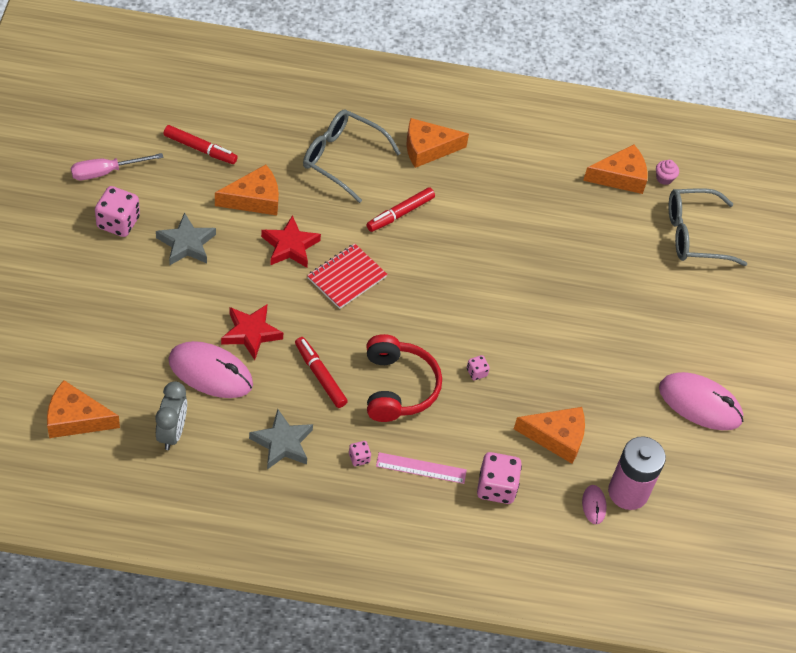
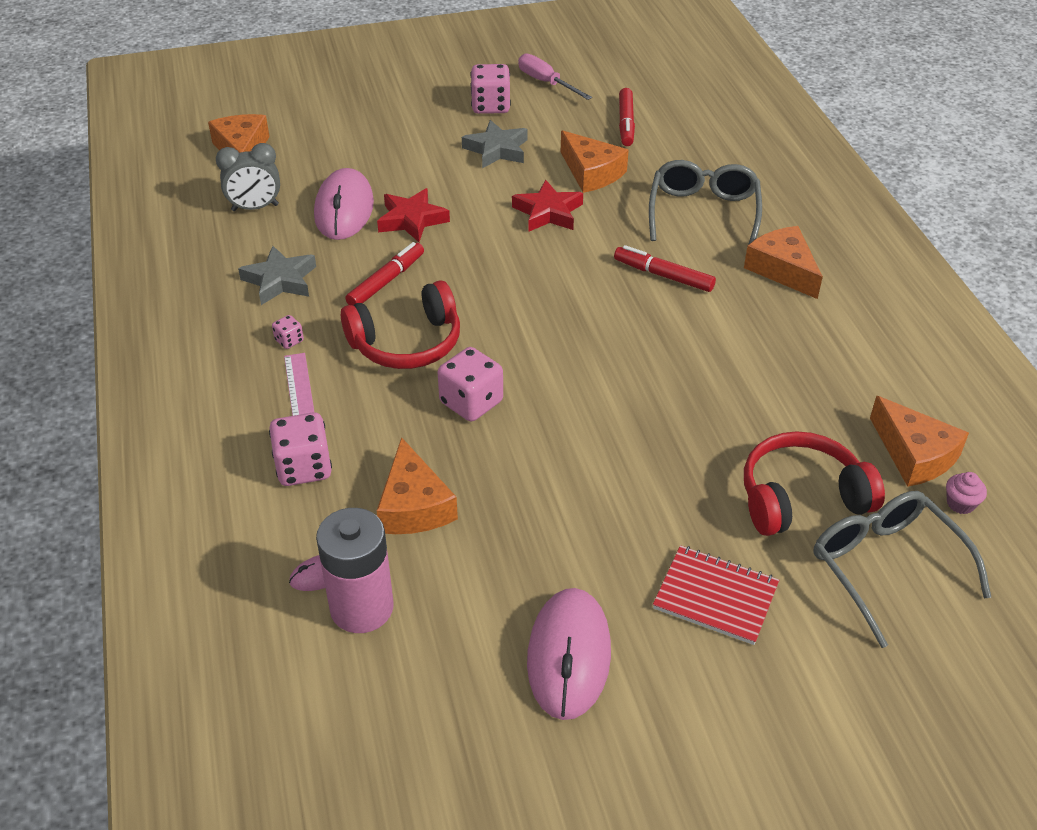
camera: 75 degrees right, 10 degrees down
red notebook [307,243,387,309] -> red notebook moved to [653,545,779,645]
pink dice [467,355,490,380] -> pink dice [438,347,503,422], size x2.05
none -> red headphones [744,431,885,536]

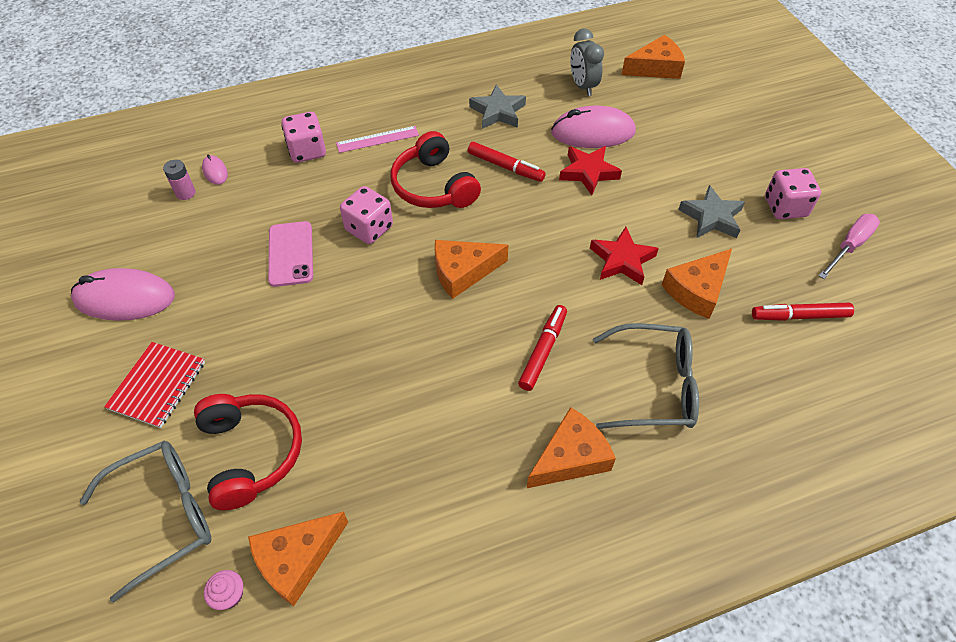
camera: 85 degrees right, 10 degrees up
pink dice [272,315,304,349] -> none
pink battery [316,508,394,633] -> pink battery [163,160,196,200], size x0.49
orange cheese [377,437,458,534] -> orange cheese moved to [435,240,508,299]
none -> pink phone [268,221,313,287]

